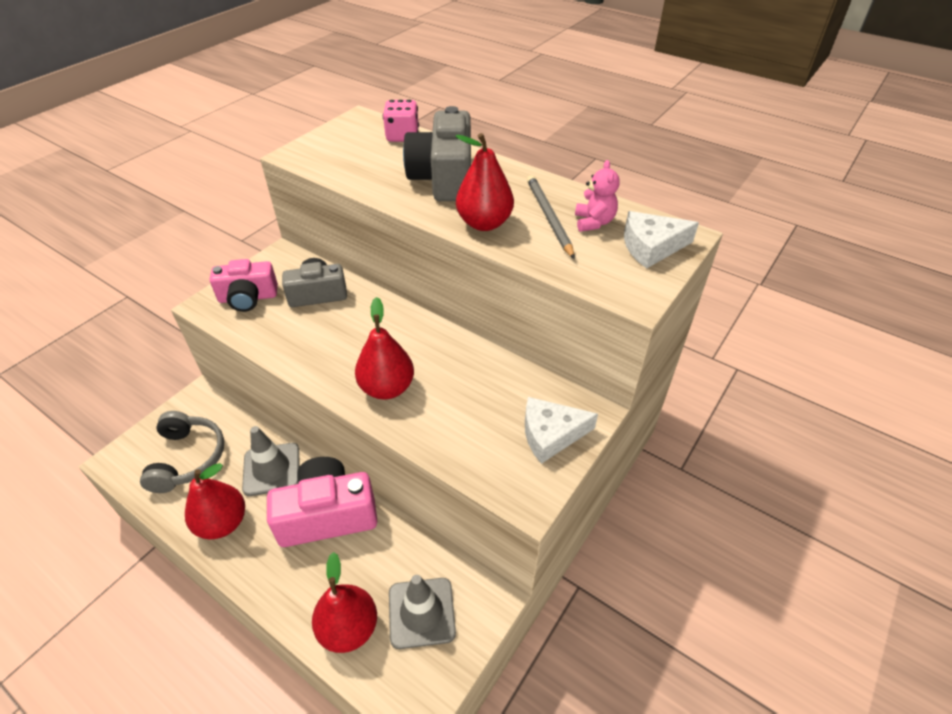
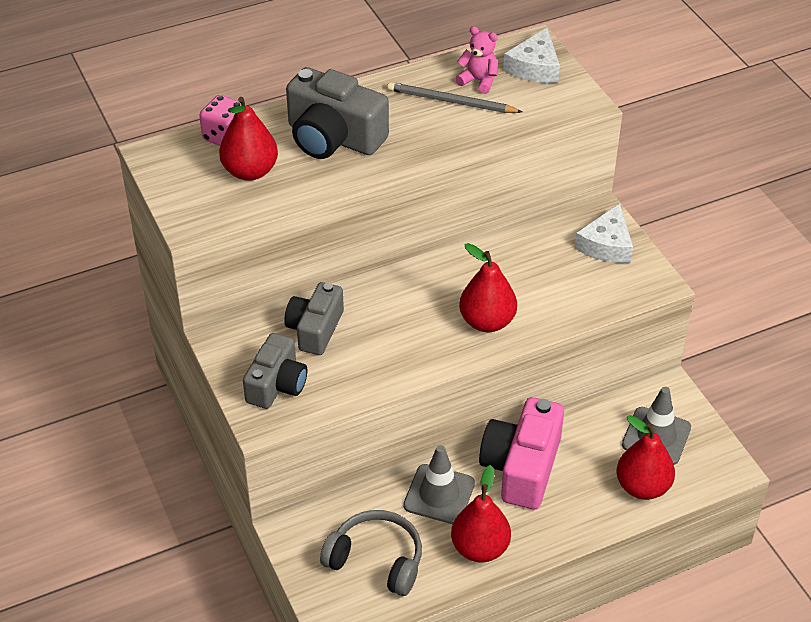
camera: 60 degrees left, 0 degrees up
pink camera [210,259,278,312] -> grey camera [243,333,307,409]
red pear [455,133,514,231] -> red pear moved to [219,97,278,181]

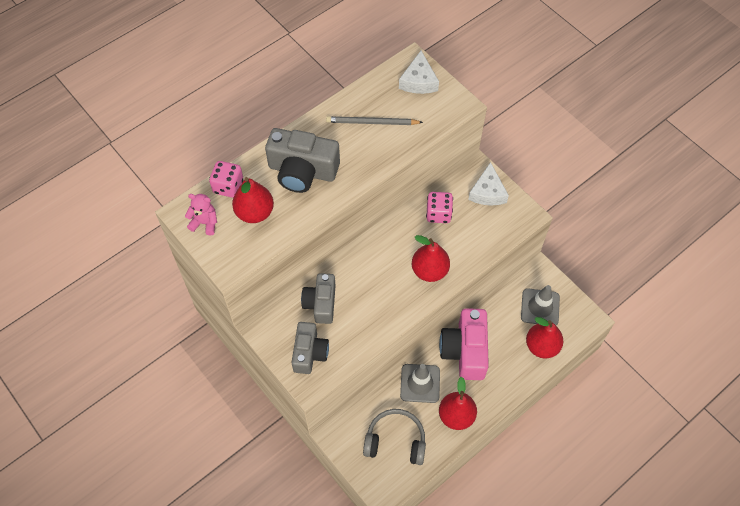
camera: 15 degrees left, 15 degrees up
pink teddy bear [455,26,498,94] -> pink teddy bear moved to [185,194,217,235]
none -> pink dice [426,192,453,223]

